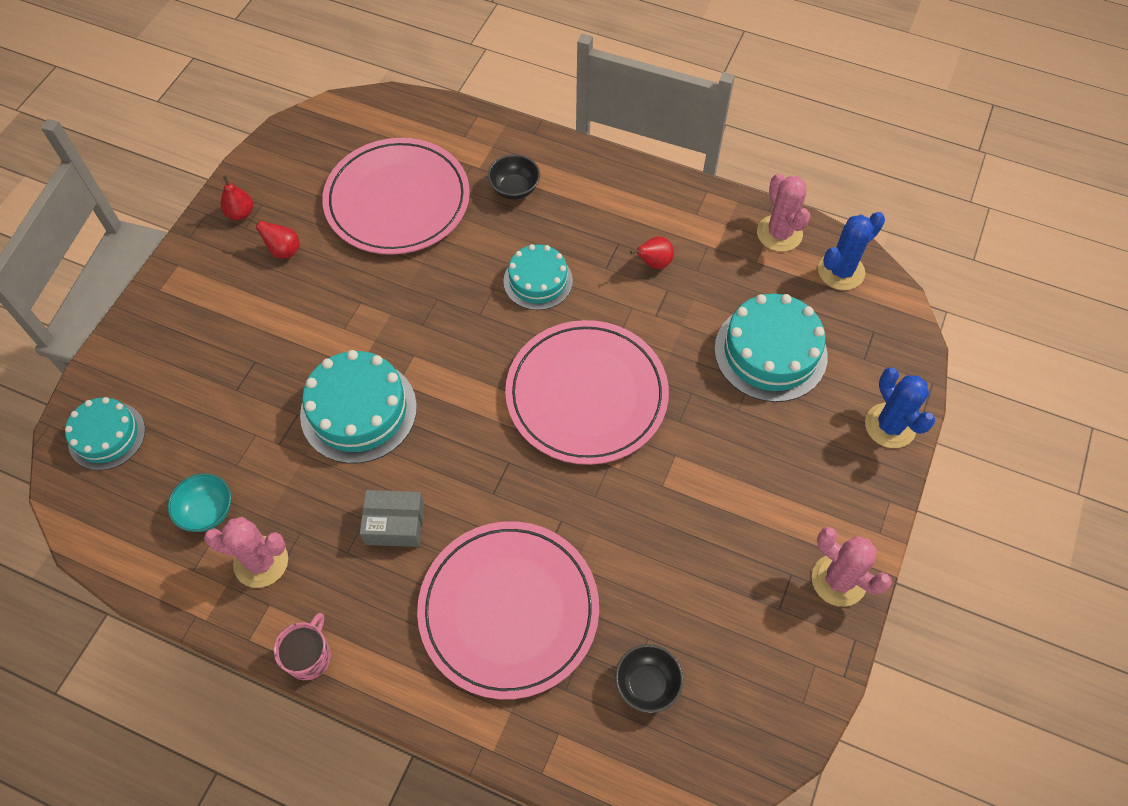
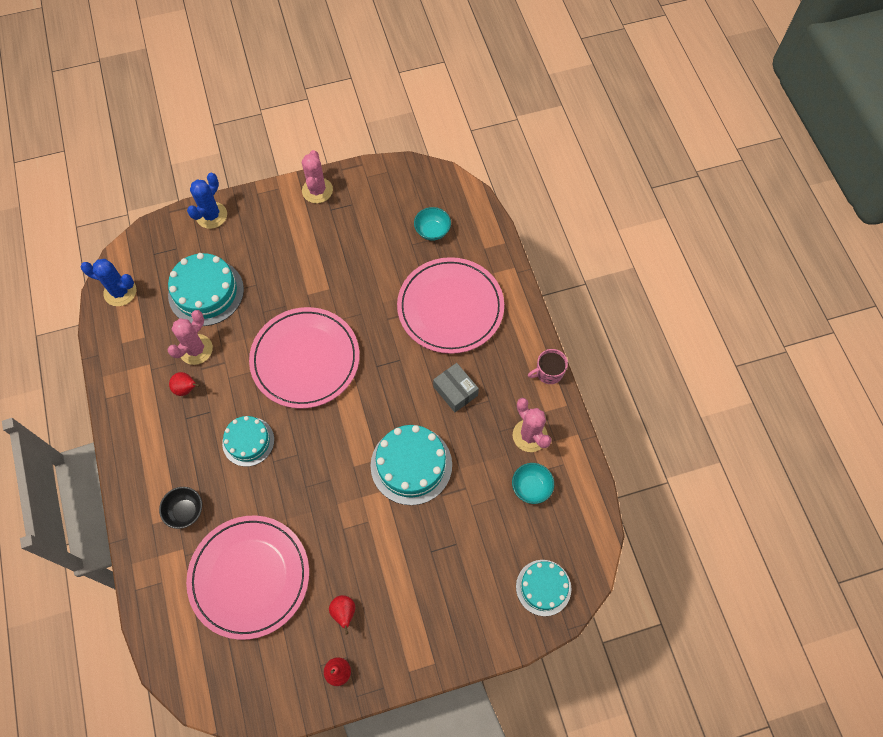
camera: 130 degrees left, 5 degrees up
black bowl [615,644,683,713] -> turquoise bowl [414,207,451,241]
pink cactus [757,173,810,252] -> pink cactus moved to [167,310,213,365]

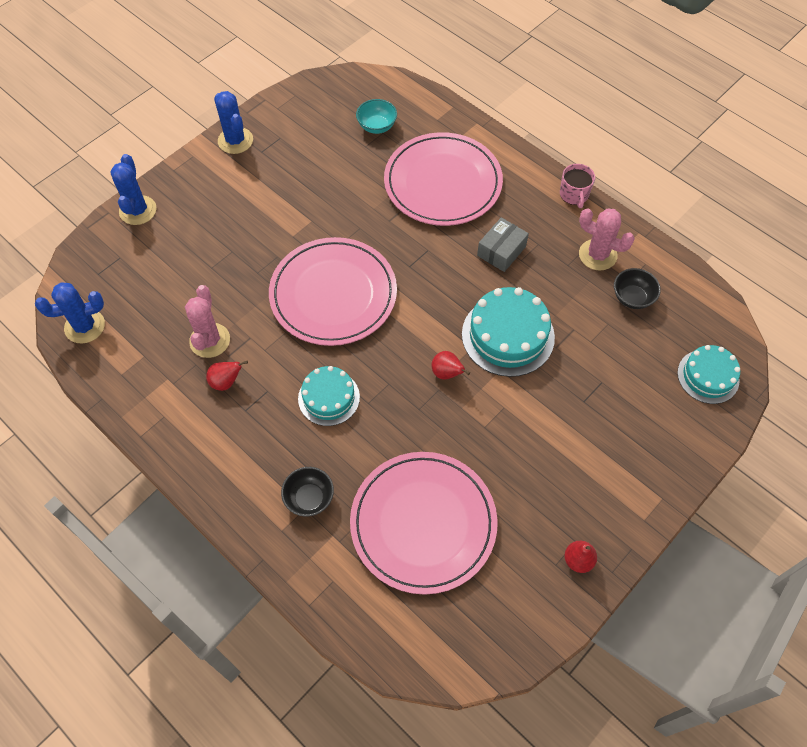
camera: 30 degrees left, 5 degrees down
turquoise cake [168,253,244,326] -> none
pink cactus [302,150,333,203] -> blue cactus [214,91,253,154]
red pear [329,595,356,635] -> red pear moved to [431,351,470,380]
grey box [433,363,479,412] -> grey box turned 75 degrees counterclockwise [477,217,529,272]
turquoise bowl [512,463,554,504] -> black bowl [614,268,661,309]
pink mug [528,349,568,384] -> pink mug turned 45 degrees counterclockwise [560,164,595,208]

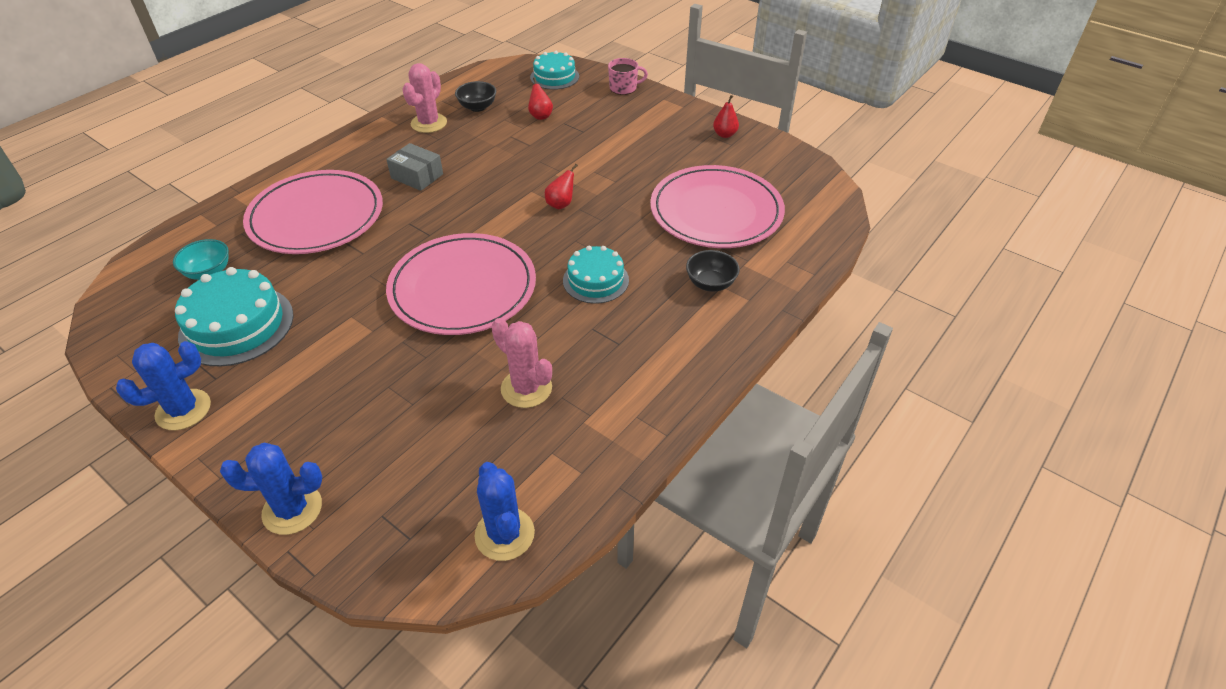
camera: 95 degrees left, 15 degrees down
pink cactus [185,285,230,358] -> pink cactus turned 45 degrees clockwise [491,318,552,408]
red pear [206,361,248,391] -> red pear moved to [528,77,553,120]
turquoise cake [462,287,555,377] -> turquoise cake moved to [175,267,294,367]
pink mug [560,164,595,208] -> pink mug moved to [608,58,648,95]

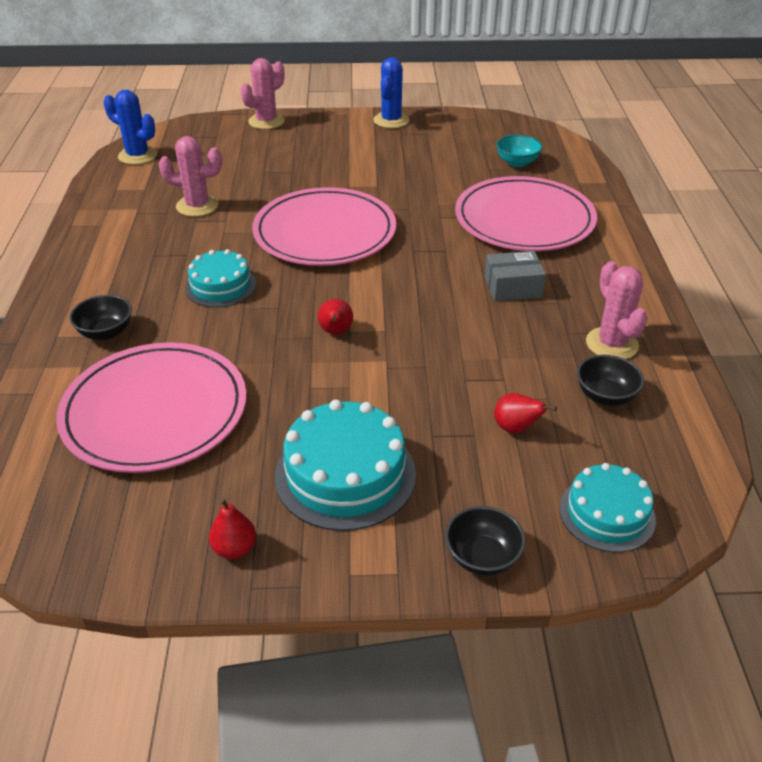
camera: 140 degrees right, 5 degrees down
turquoise cake [175,267,294,367] -> turquoise cake moved to [275,400,416,531]
blue cactus [220,443,322,535] -> pink cactus [241,58,285,129]
pink mug [608,58,648,95] -> black bowl [445,506,525,576]

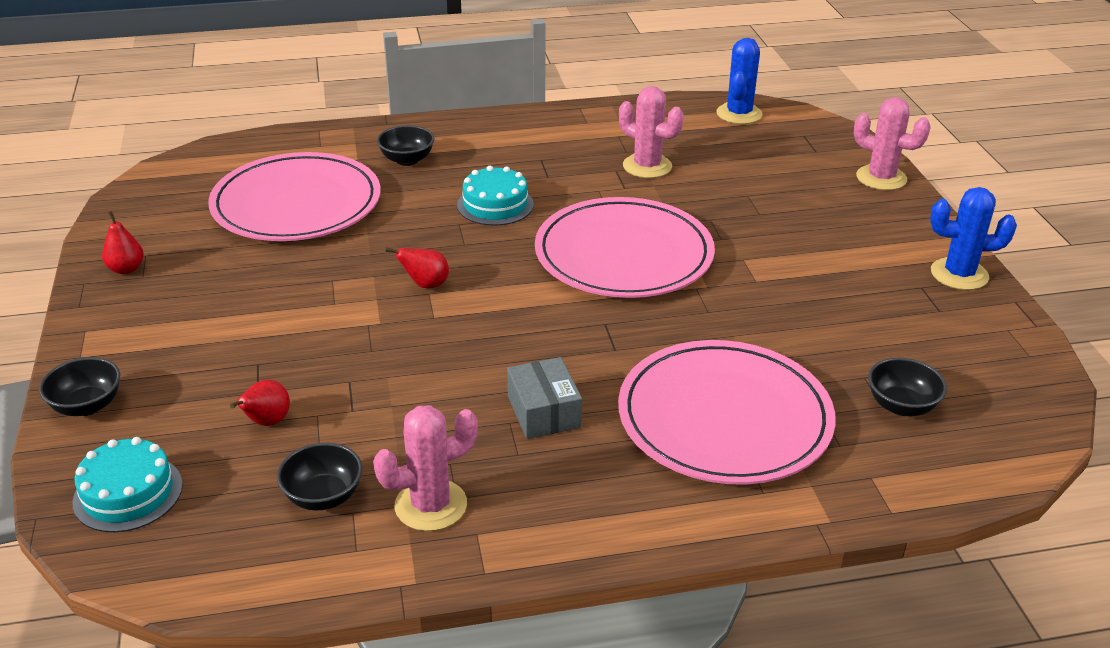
camera: 80 degrees right, 5 degrees down
pink cactus [159,136,222,217] -> pink cactus turned 45 degrees counterclockwise [619,86,684,178]
turquoise cake [275,400,416,531] -> none
turquoise bowl [496,135,543,167] -> black bowl [868,358,947,416]

